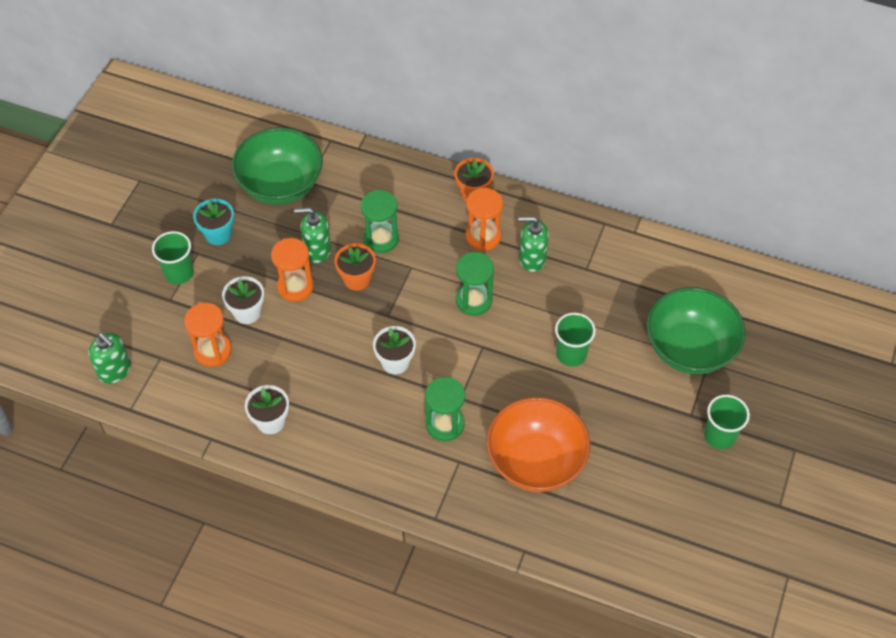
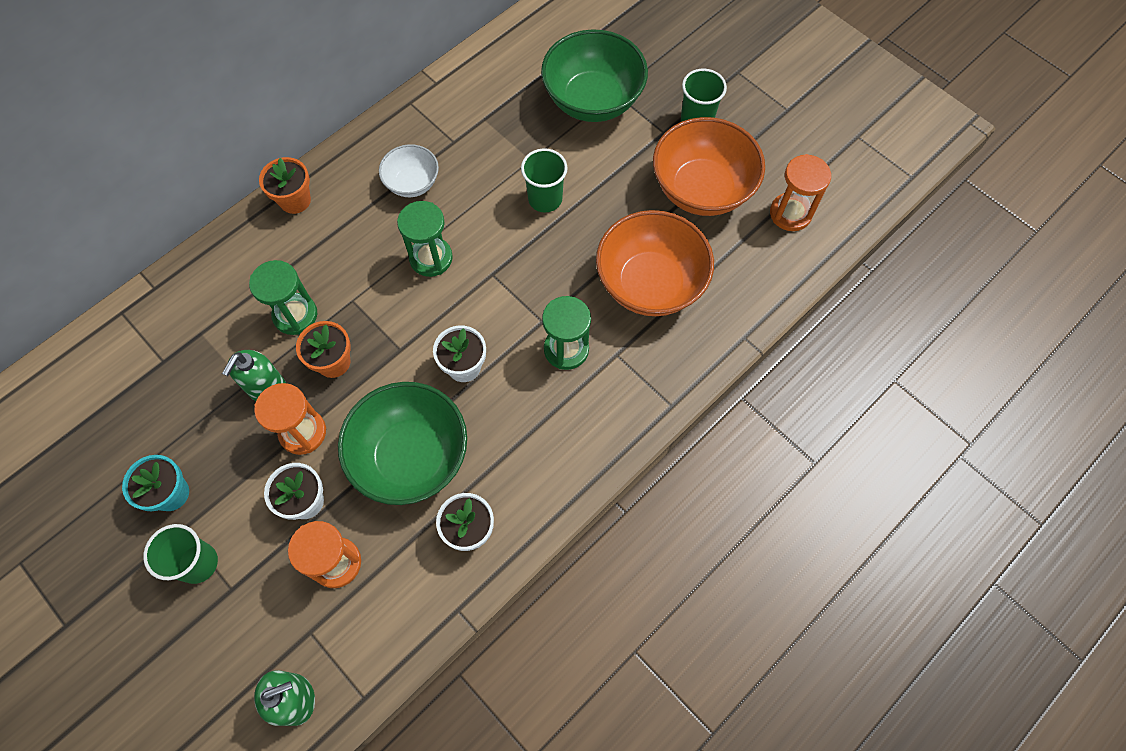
camera: 65 degrees left, 10 degrees up
green bowl [232,128,323,205] -> green bowl moved to [338,382,467,505]
orange hourglass [466,188,503,251] -> orange hourglass moved to [770,154,831,231]
green soap dispenser [518,216,549,272] -> white bowl [379,144,439,197]
none -> orange bowl [653,117,765,216]

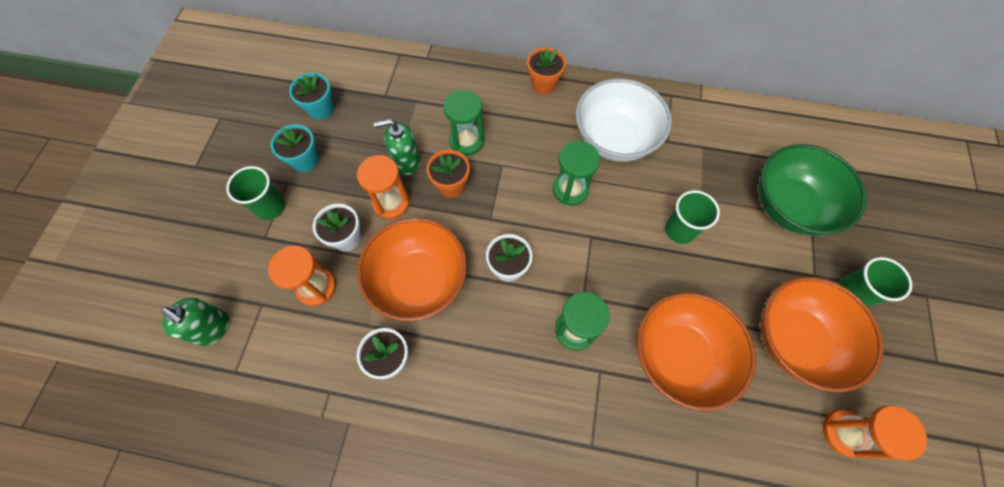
camera: 55 degrees right, 0 degrees up
green bowl [338,382,467,505] -> orange bowl [357,218,467,321]
white bowl [379,144,439,197] -> white bowl [576,79,672,162], size x1.83
none -> turquoise flower pot [289,73,334,120]

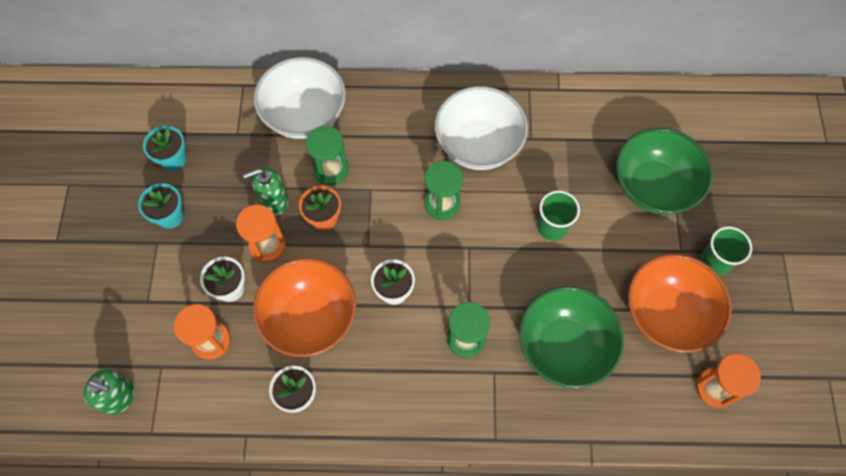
camera: 10 degrees left, 0 degrees up
green cup [226,166,285,220] -> none
orange flower pot [527,47,566,94] -> none
orange bowl [637,292,756,411] -> green bowl [519,286,624,388]
none -> white bowl [254,57,346,139]

